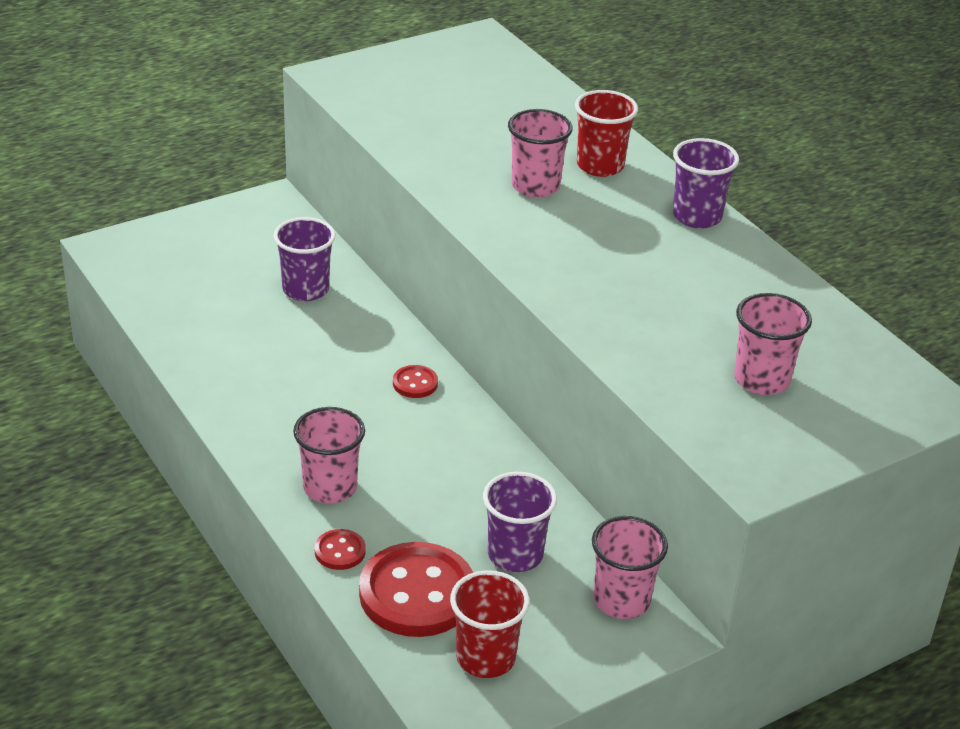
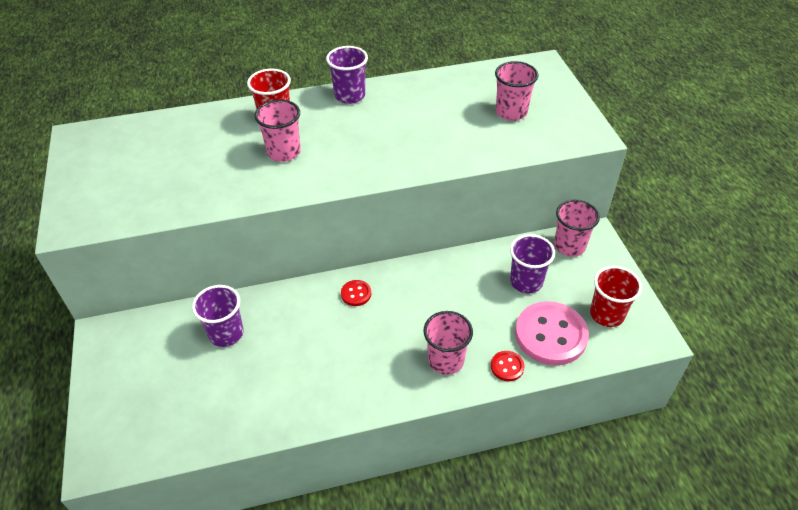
camera: 70 degrees left, 10 degrees up
red button [359,542,473,637] -> pink button [515,301,589,366]

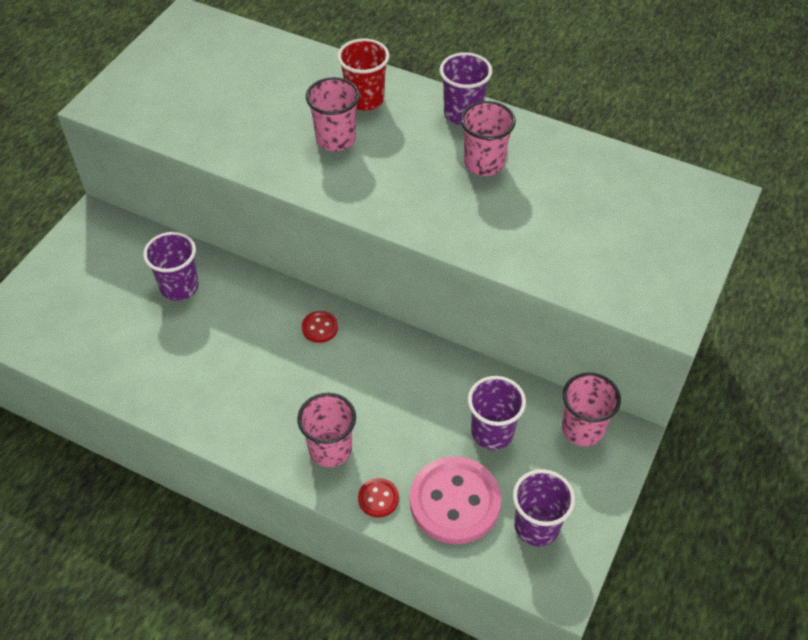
camera: 40 degrees right, 5 degrees up
pink cup [495,61,538,121] -> pink cup moved to [460,101,516,176]
red cup [590,266,642,327] -> purple cup [513,469,575,546]

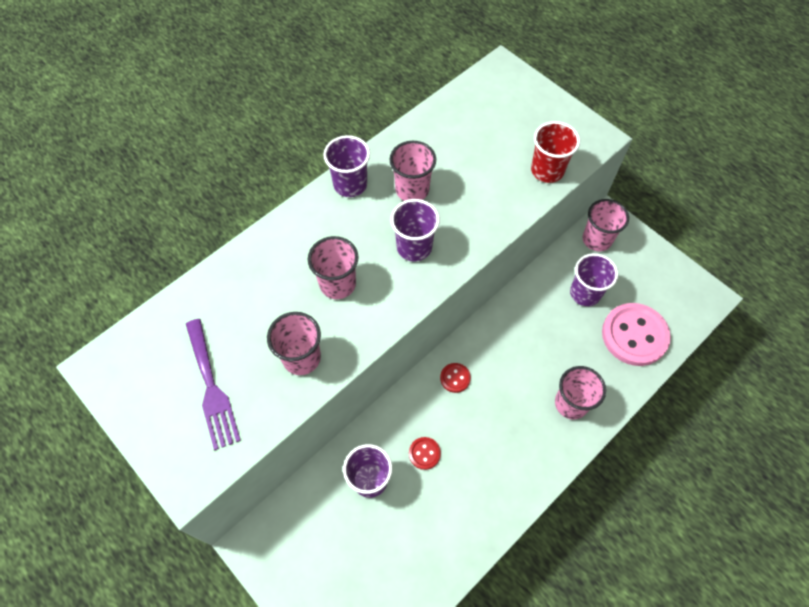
camera: 70 degrees left, 10 degrees up
red cup [337,38,390,111] -> red cup moved to [531,121,580,183]
red button [358,478,399,518] -> red button moved to [409,437,441,470]
purple cup [513,469,575,546] -> purple cup moved to [391,199,440,261]
none -> purple fork [186,319,241,450]
none -> pink cup [267,312,321,375]

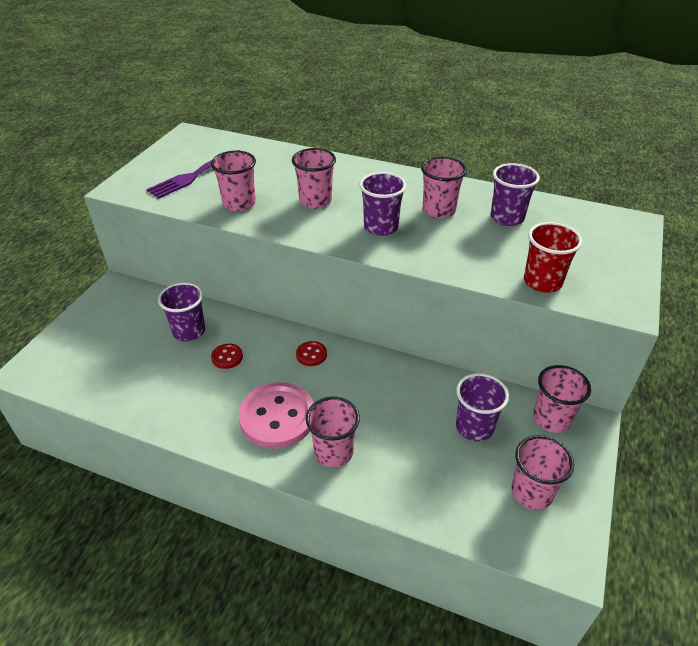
camera: 65 degrees right, 20 degrees down
purple cup [323,135,370,197] -> purple cup moved to [491,163,540,226]
pink button [602,303,671,366] -> pink button moved to [239,382,314,449]
none -> pink cup [511,435,574,510]

